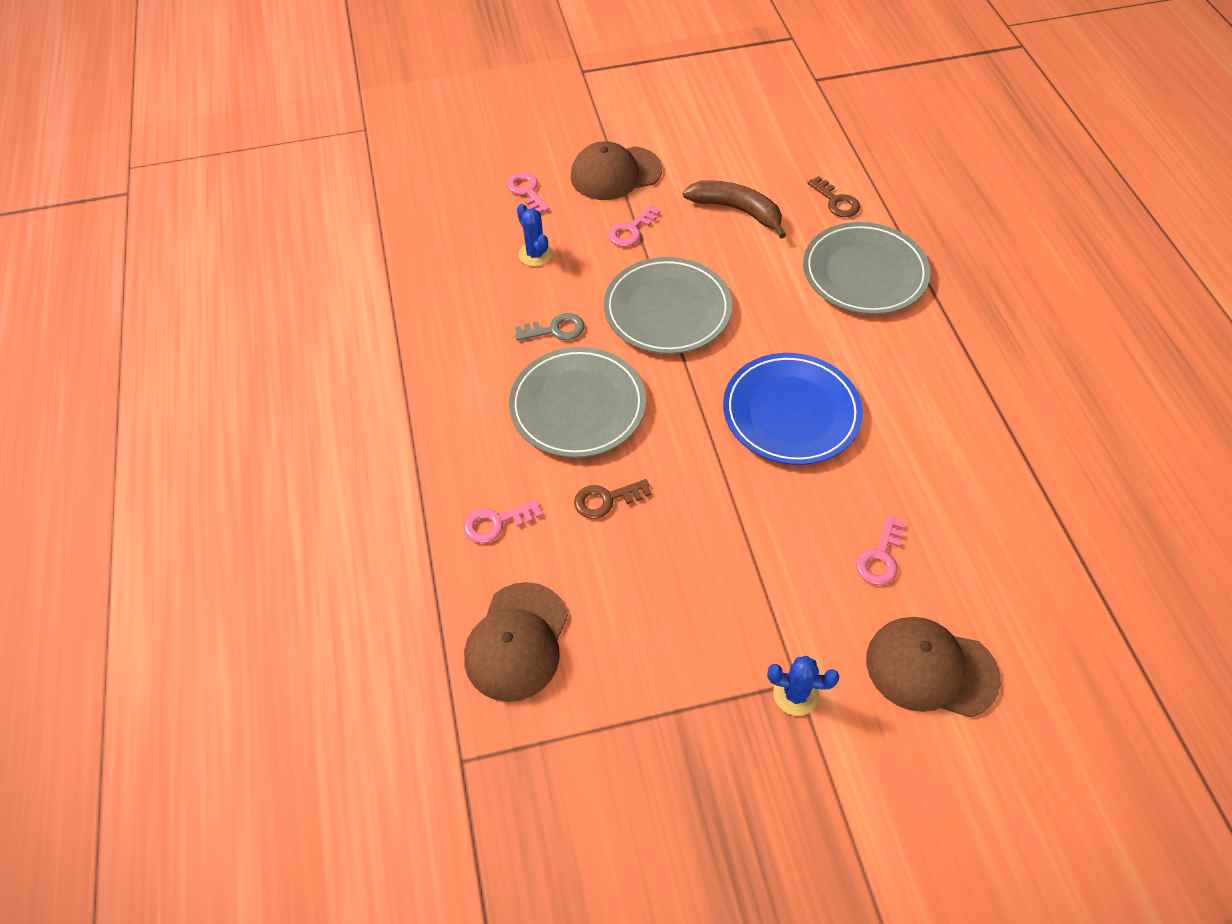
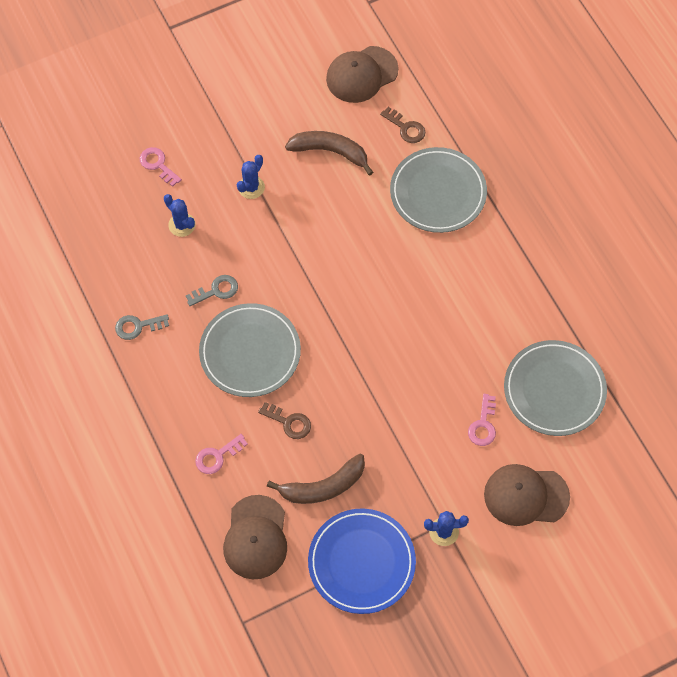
camera: 15 degrees left, 10 degrees up
brown cap [571,141,662,200] -> brown cap moved to [326,46,399,103]
brown key [574,479,651,519] -> brown key turned 120 degrees counterclockwise [258,402,311,439]
grey plate [604,257,732,354] -> grey plate moved to [504,340,607,436]
pink key [608,205,660,247] -> blue cactus [237,155,265,199]
blue plate [723,353,863,465] -> blue plate moved to [308,508,416,614]
none -> grey key [115,314,169,340]
none -> brown banana [267,454,365,504]

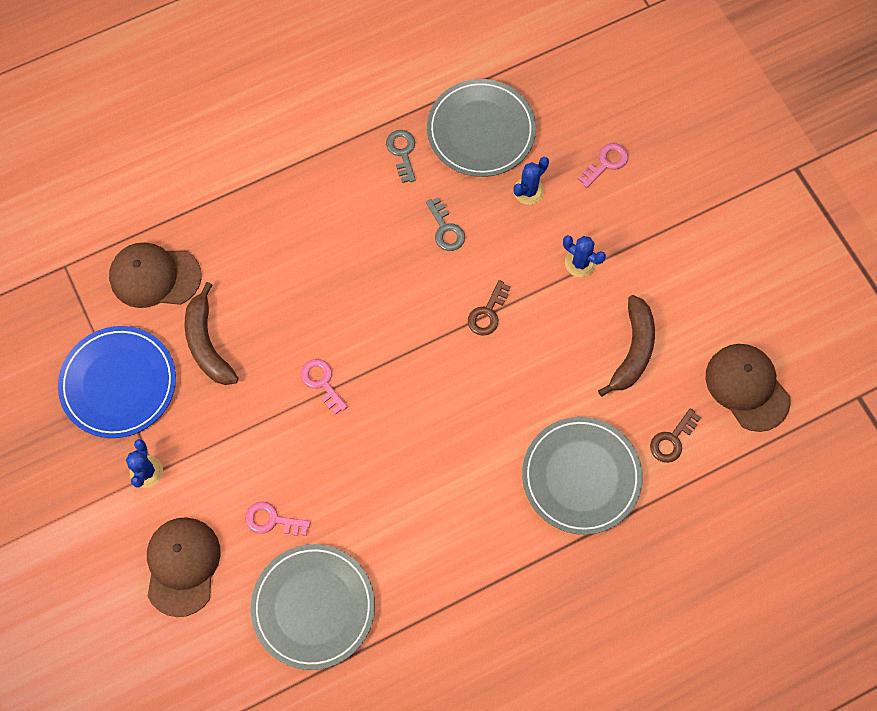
camera: 90 degrees right, 5 degrees up
pink key [195,434,248,474] -> pink key moved to [301,359,347,415]
grey plate [199,303,301,397] -> grey plate moved to [427,79,536,177]
brown key [258,402,311,439] -> brown key moved to [468,280,511,336]

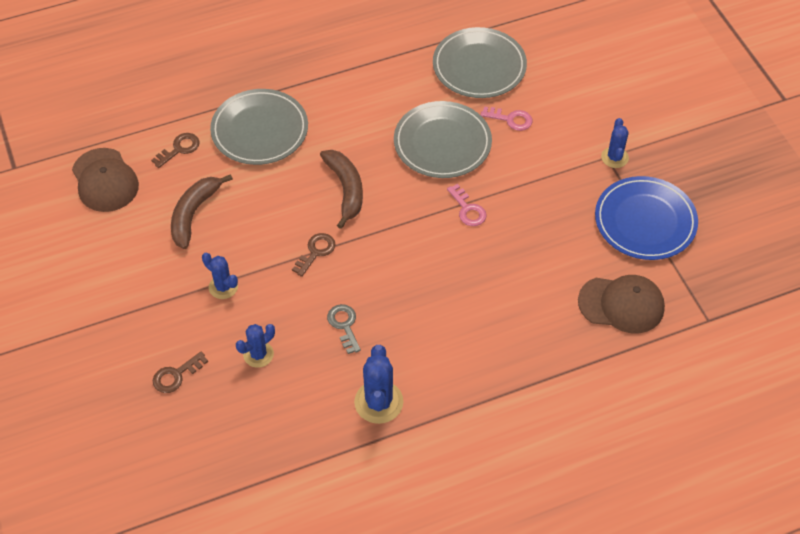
camera: 175 degrees left, 15 degrees down
brown cap [147,517,221,617] -> none
brown banana [185,282,238,385] -> brown banana moved to [320,150,363,229]
grey key [386,130,416,183] -> blue cactus [354,345,404,424]
grey plate [427,79,536,177] -> grey plate moved to [394,101,492,178]
pink key [578,143,628,188] -> brown key [153,352,208,393]

